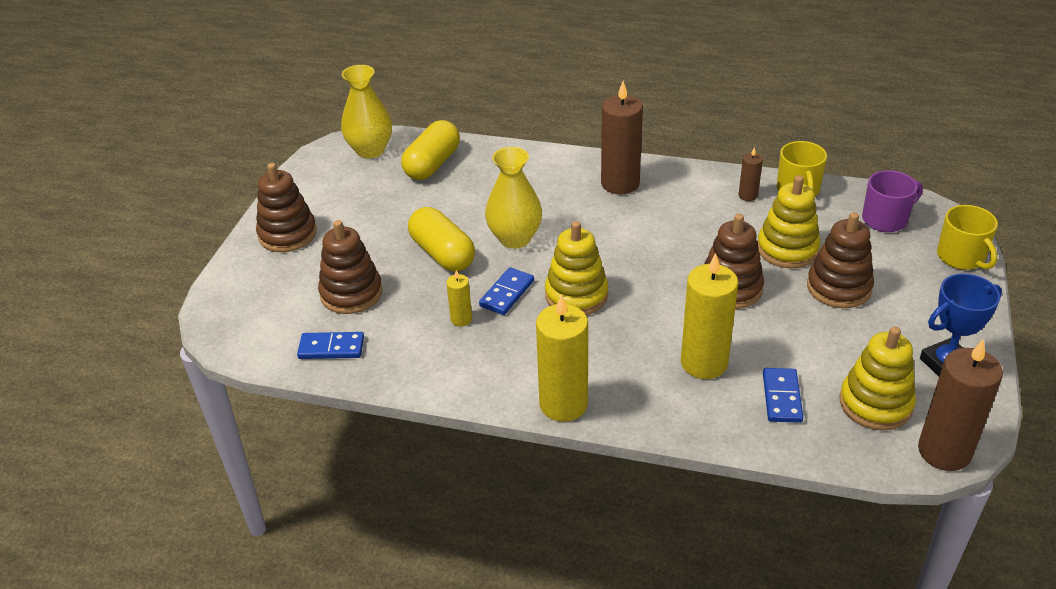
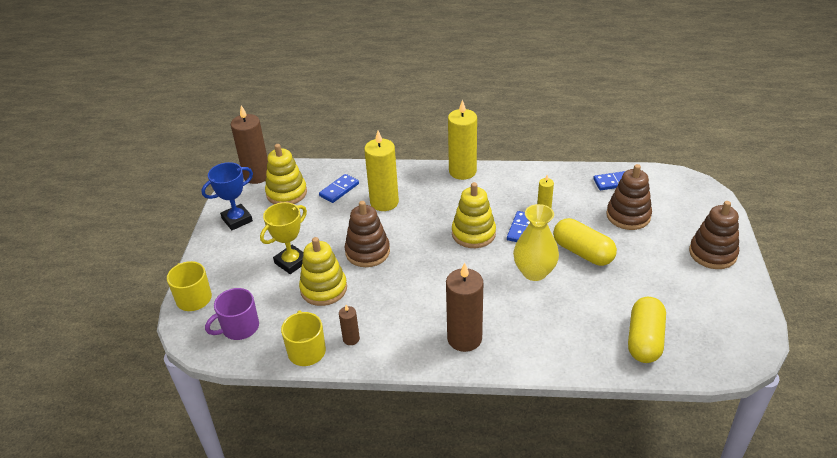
camera: 170 degrees right, 0 degrees up
yellow vase [341,65,392,158] -> none
blue domino [763,368,804,423] -> blue domino turned 45 degrees clockwise [319,174,359,203]
brown stacking toy [807,212,874,308] -> yellow trophy [260,202,307,274]

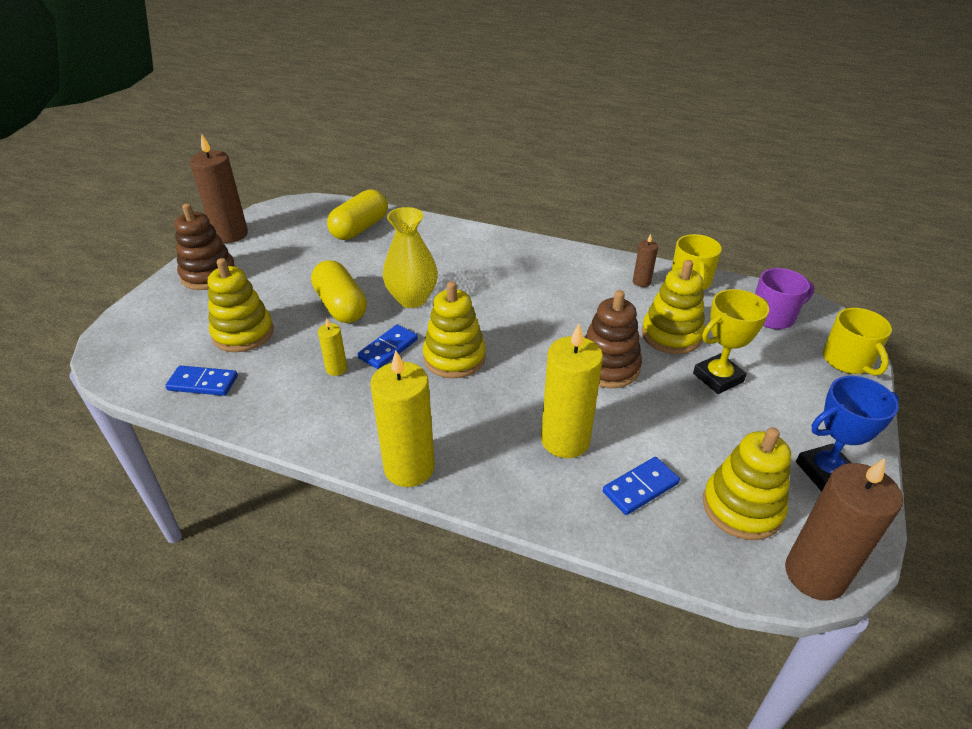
camera: 165 degrees left, 0 degrees up
brown candle [446,263,483,352] -> brown candle moved to [190,134,248,243]
brown stacking toy [606,164,652,230] -> yellow stacking toy [208,258,274,352]

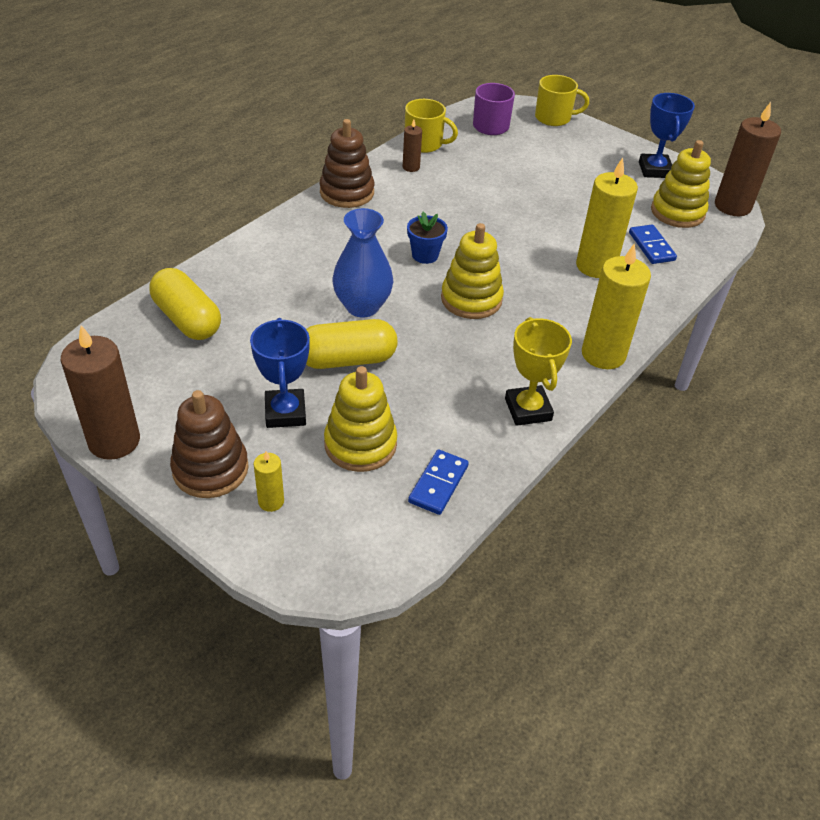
camera: 75 degrees left, 5 degrees up
yellow candle [318,318,347,376] -> yellow candle moved to [254,451,284,512]
blue domino [357,324,418,369] -> none
yellow vase [383,207,438,308] -> blue vase [332,208,393,317]
brown stacking toy [584,290,642,388] -> brown stacking toy moved to [320,119,374,208]
yellow stacking toy [642,260,705,354] -> none
yellow trophy [693,289,769,394] -> yellow trophy moved to [505,317,572,426]
none -> blue trophy [250,318,310,428]
none -> blue flower pot [407,212,448,264]

